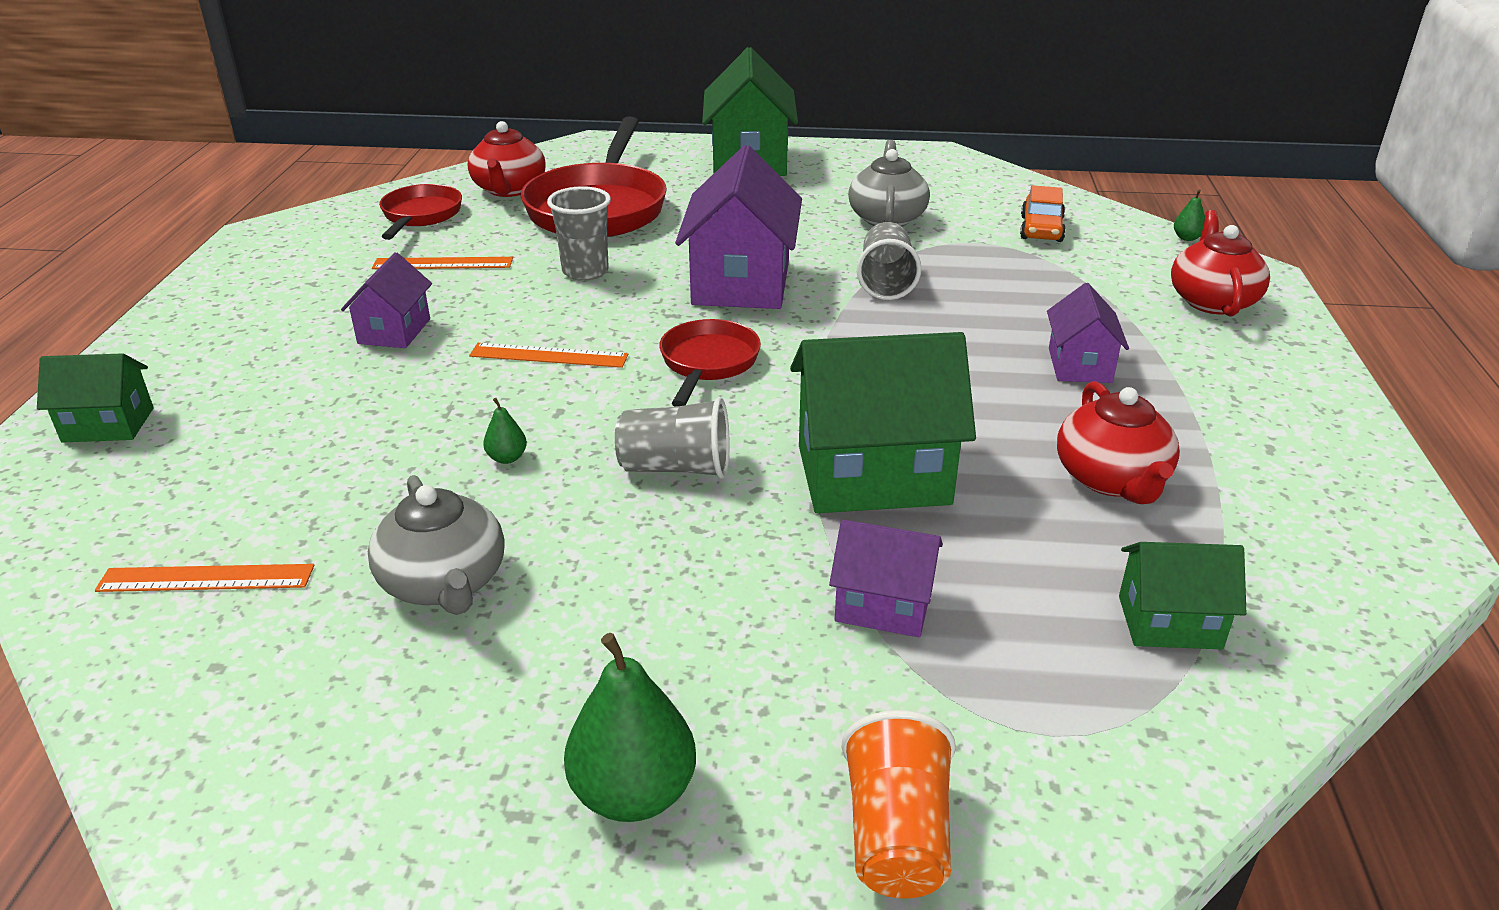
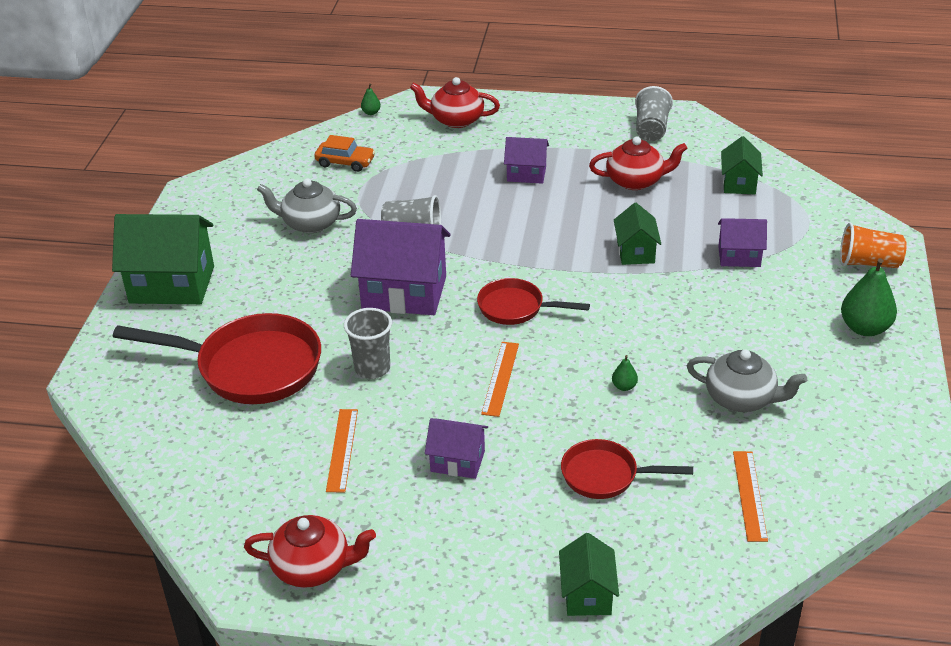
camera: 85 degrees left, 5 degrees up
grey teapot [368,475,505,615] -> grey teapot turned 45 degrees clockwise [687,349,807,412]
red pan [379,184,462,240] -> red pan moved to [561,439,693,499]
red teapot [468,121,546,197] -> red teapot moved to [244,515,376,588]
grey cup [615,397,730,479] -> grey cup moved to [635,86,673,141]
green house [790,332,976,513] -> green house [614,203,661,265], size x0.54
purple house [829,519,943,637] -> purple house turned 75 degrees clockwise [718,218,767,267]

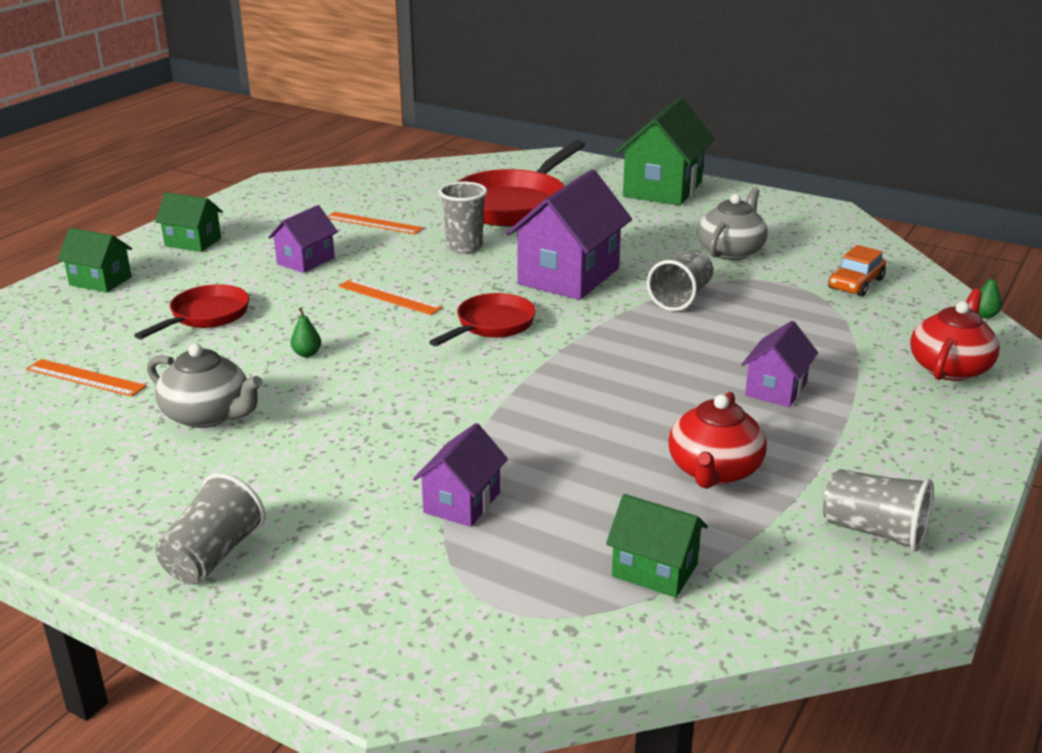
camera: 110 degrees right, 10 degrees down
red teapot [244,515,376,588] -> none
green house [614,203,661,265] -> green house moved to [155,192,223,252]
grey teapot [687,349,807,412] -> grey teapot turned 105 degrees counterclockwise [147,344,262,428]
orange cup [840,223,907,268] -> none
green pear [841,258,897,336] -> grey cup [155,473,265,583]

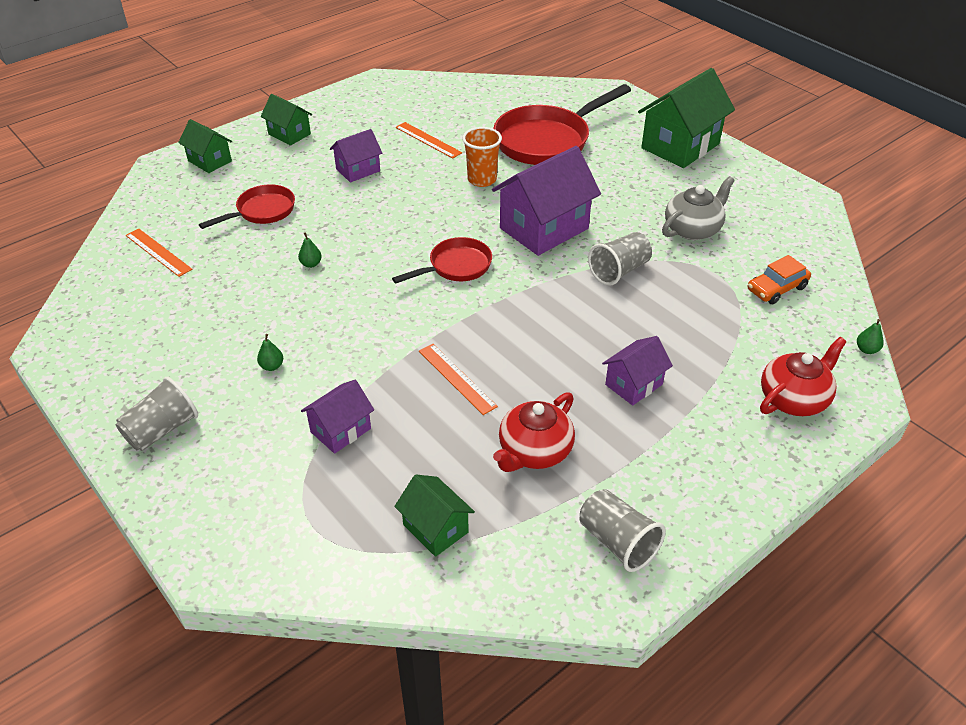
camera: 20 degrees right, 15 degrees up
grey teapot [147,344,262,428] -> none
orange ruler [339,279,443,315] -> orange ruler moved to [419,344,498,415]
grey cup [439,181,487,253] -> orange cup [462,127,502,187]
none -> green pear [257,334,283,371]

